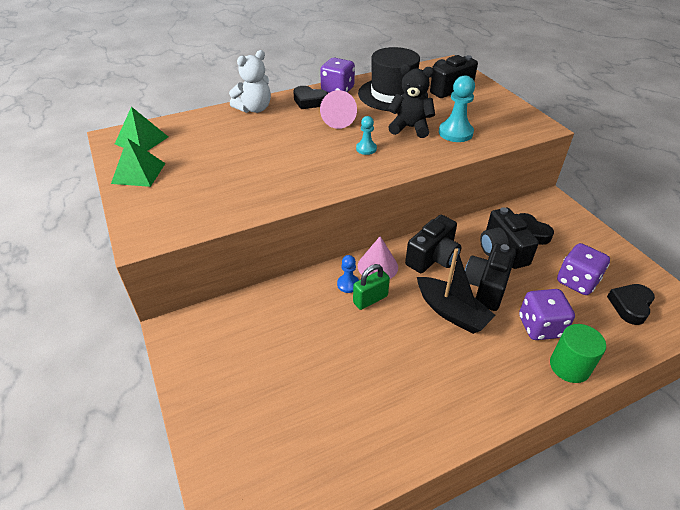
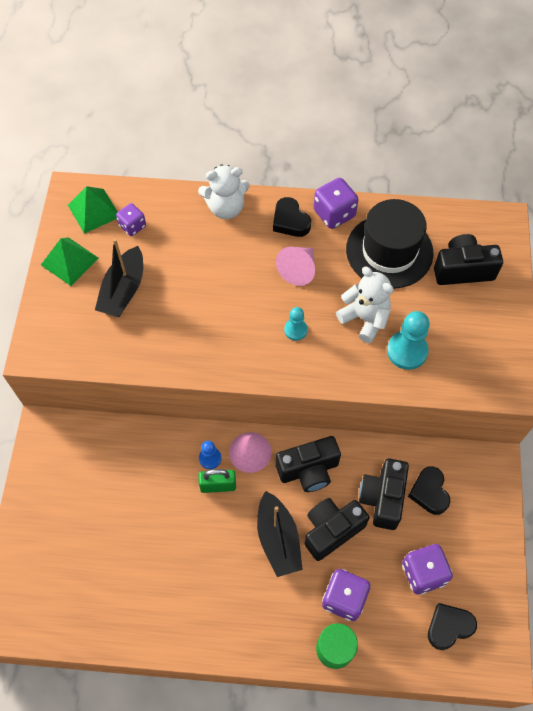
camera: 30 degrees right, 20 degrees up
black teddy bear [388,64,435,138] -> white teddy bear [336,267,394,343]
none -> black boat [95,238,143,317]
none -> purple dice [116,203,146,236]

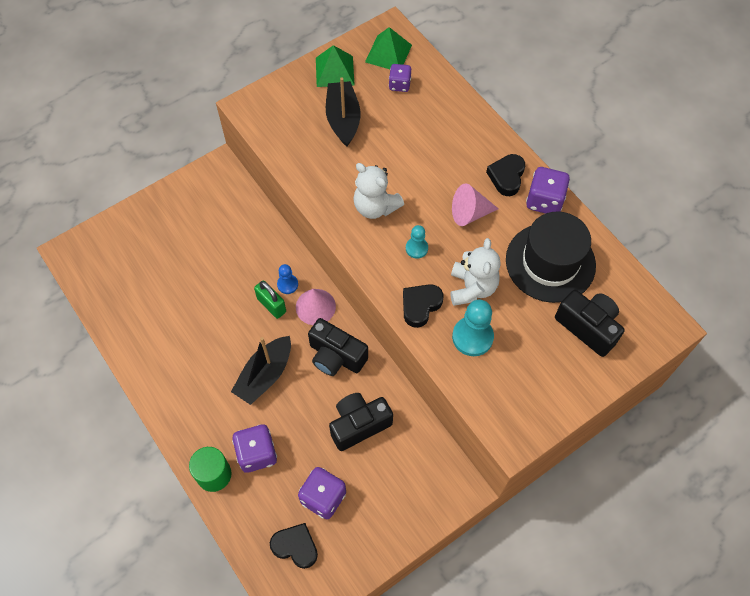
camera: 50 degrees right, 0 degrees up
black boat [95,238,143,317] -> black boat turned 105 degrees clockwise [326,77,360,147]
white teddy bear [198,164,250,219] -> white teddy bear moved to [353,163,404,219]
black camera [304,498,369,561] -> none
black heart [408,466,450,515] -> black heart moved to [403,284,444,328]

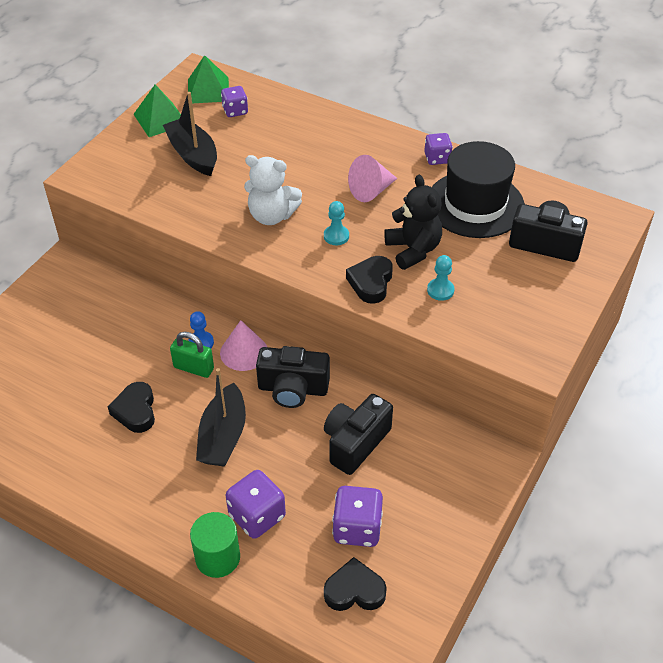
camera: 25 degrees left, 15 degrees down
white teddy bear [450,238,501,306] -> black teddy bear [384,175,442,270]
turquoise pawn [452,300,494,356] -> turquoise pawn [427,255,454,301], size x0.58
black heart [486,154,525,196] -> black heart moved to [108,382,155,433]
purple dice [526,167,570,214] -> purple dice [424,133,453,165], size x0.64

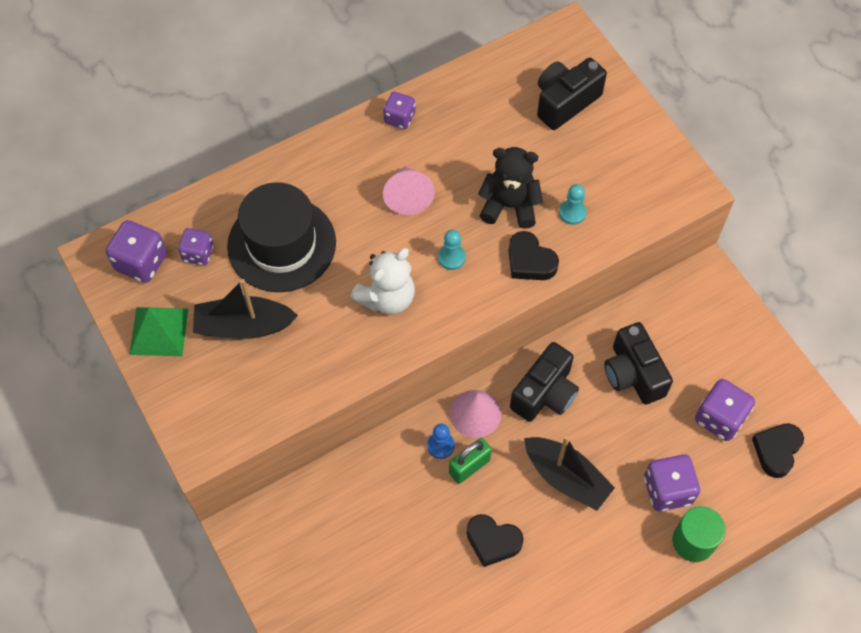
camera: 60 degrees left, 15 degrees up
green pyramid [188,55,229,103] -> purple dice [106,220,167,283]
black hat [432,141,525,238] -> black hat moved to [227,182,336,292]

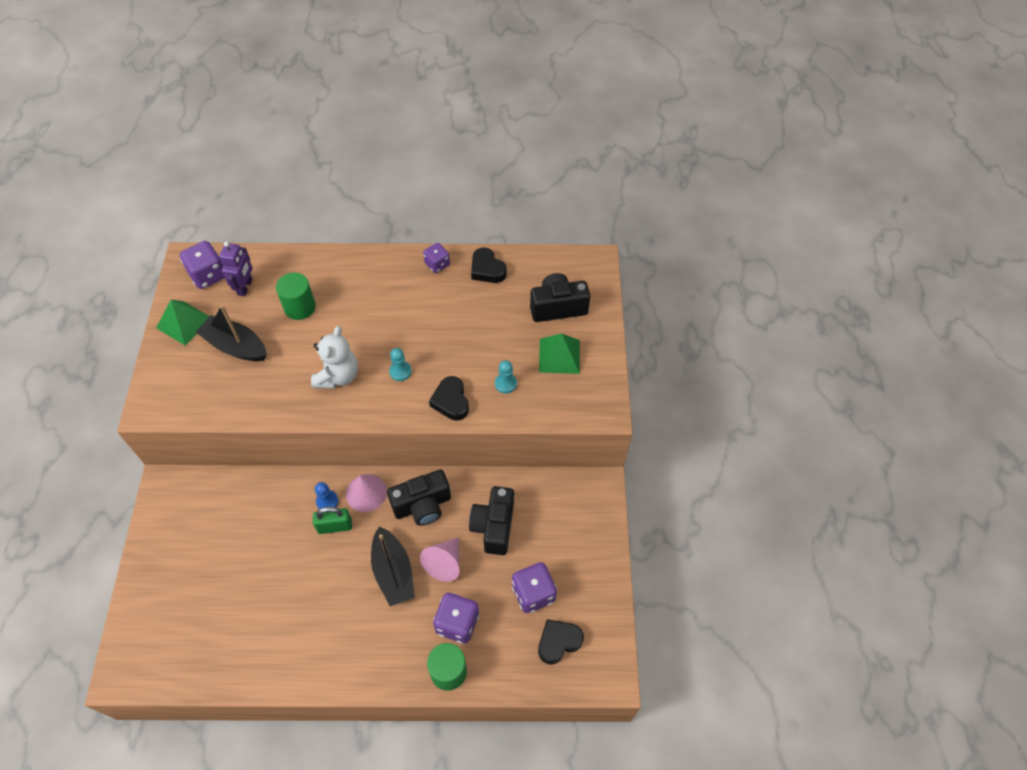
camera: 30 degrees right, 5 degrees down
purple dice [178,228,214,265] -> purple robot [219,242,253,296]
black hat [227,182,336,292] -> green cylinder [276,273,316,320]
white teddy bear [351,248,415,315] -> white teddy bear turned 60 degrees counterclockwise [311,326,358,388]
pink cone [383,166,435,215] -> pink cone moved to [420,537,459,582]
black heart [466,514,524,567] -> black heart moved to [471,247,507,283]
black teddy bear [478,147,543,229] -> none
none -> green pyramid [539,333,580,374]

